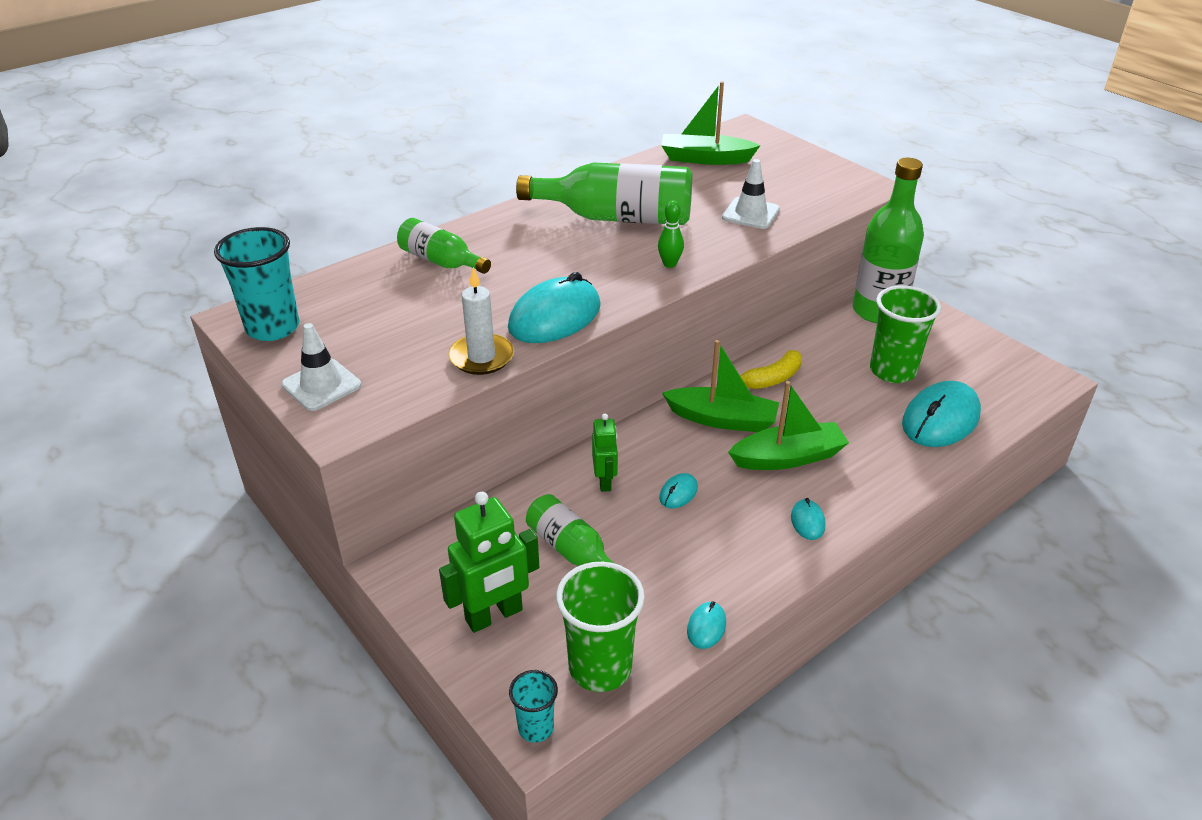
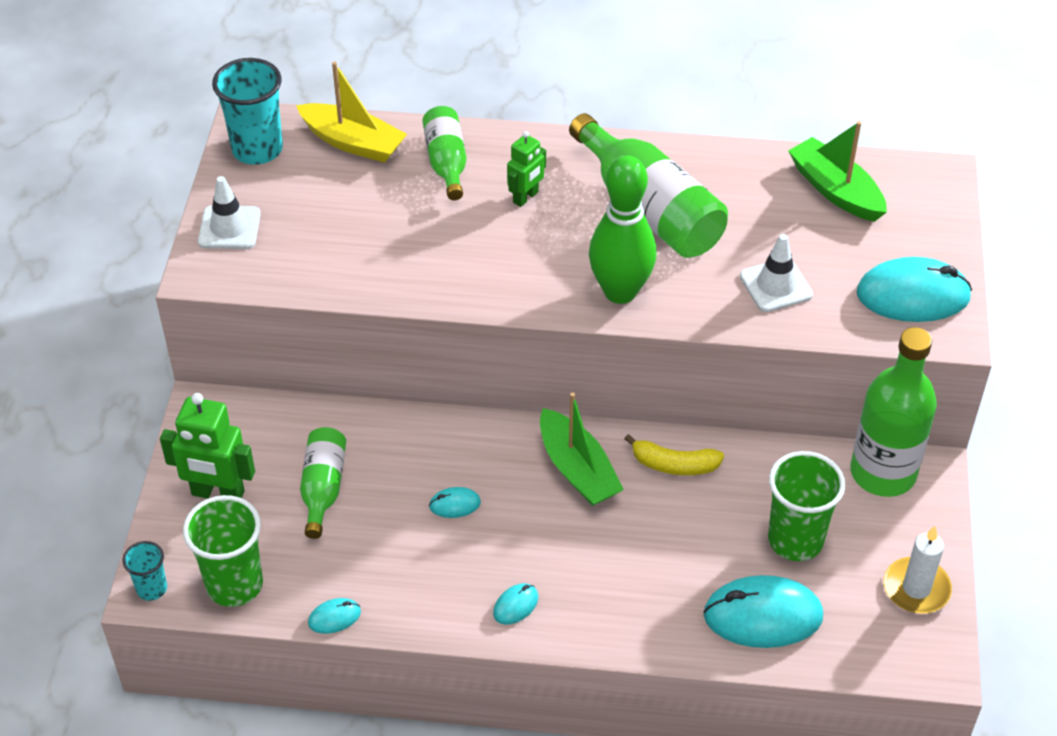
camera: 45 degrees right, 10 degrees up
white candle [448,267,514,375] -> white candle moved to [884,526,952,614]
turquoise mouse [508,272,601,343] -> turquoise mouse moved to [857,257,972,322]
green robot [592,414,618,492] -> green robot moved to [507,131,546,207]
green bowling pin [658,200,684,268] -> green bowling pin [589,156,657,304], size x2.26
green boat [728,381,849,470] -> none
none -> yellow boat [296,61,407,163]

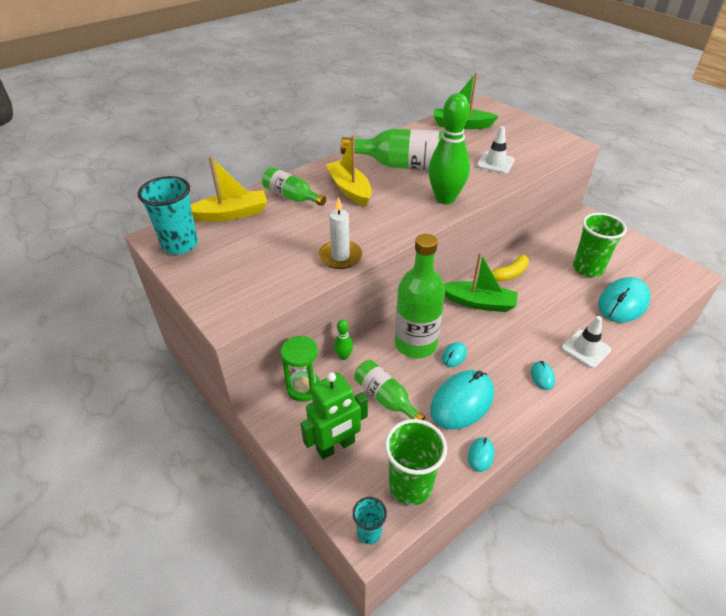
camera: 45 degrees left, 5 degrees down
white traffic cone [198,176,261,249] -> white traffic cone moved to [561,316,611,368]
green robot [507,131,546,207] -> yellow boat [326,135,372,207]
green bottle [850,327,937,497] -> green bottle moved to [395,234,445,358]
turquoise mouse [857,257,972,322] -> turquoise mouse moved to [430,370,494,430]
white candle [884,526,952,614] -> white candle moved to [318,197,362,269]
none -> green hourglass [281,336,320,402]
none -> green bowling pin [334,319,353,360]

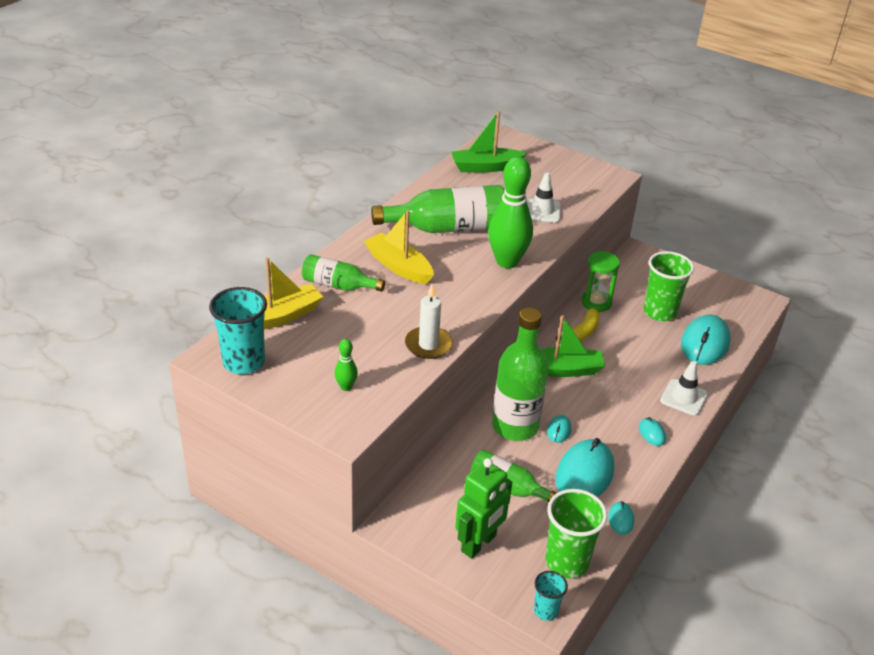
camera: 20 degrees left, 5 degrees down
green hourglass [281,336,320,402] -> green hourglass moved to [581,251,620,312]
green bowling pin [334,319,353,360] -> green bowling pin moved to [335,339,358,391]

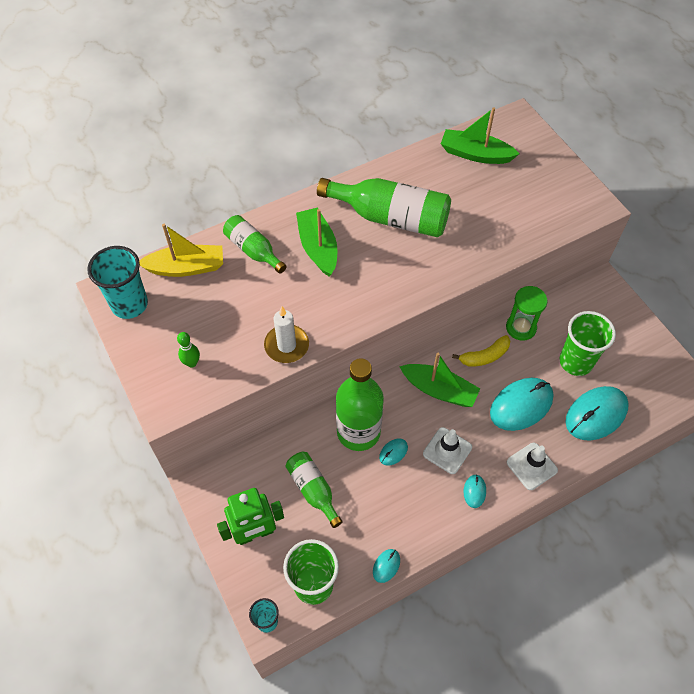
camera: 30 degrees right, 20 degrees up
yellow boat [364,210,434,284] -> green boat [296,207,337,277]
green bowling pin [488,156,533,268] -> none
white traffic cone [527,172,561,223] -> white traffic cone moved to [423,427,472,474]
turquoise mouse [556,438,614,497] -> turquoise mouse moved to [490,378,554,431]

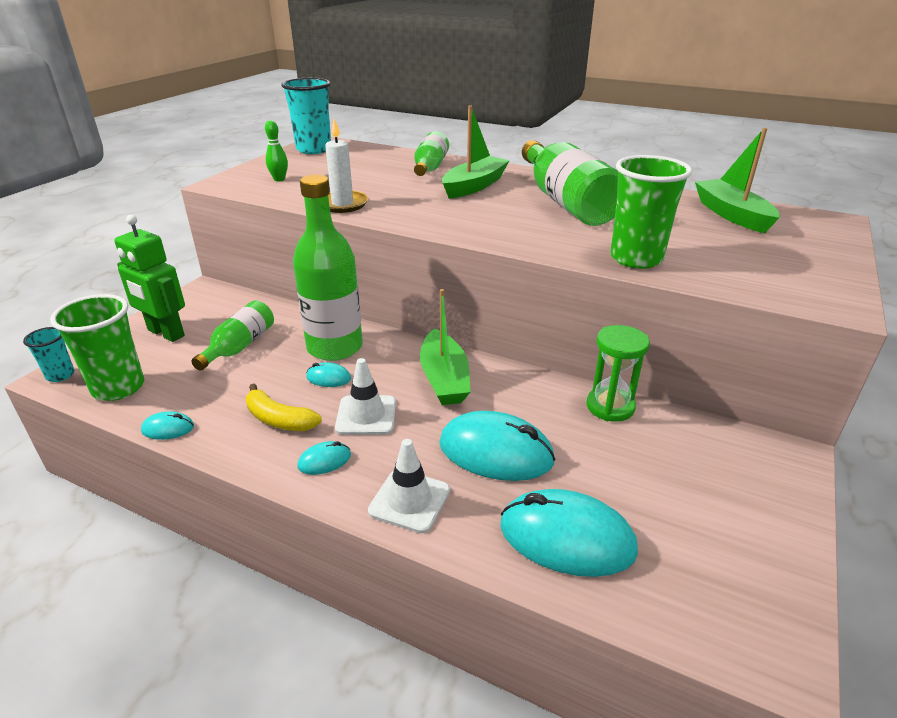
camera: 55 degrees right, 25 degrees down
yellow boat [139,224,223,277] -> none
yellow banana [452,335,511,367] -> yellow banana moved to [246,384,322,431]
green cup [560,311,616,376] -> green cup moved to [610,155,692,269]

